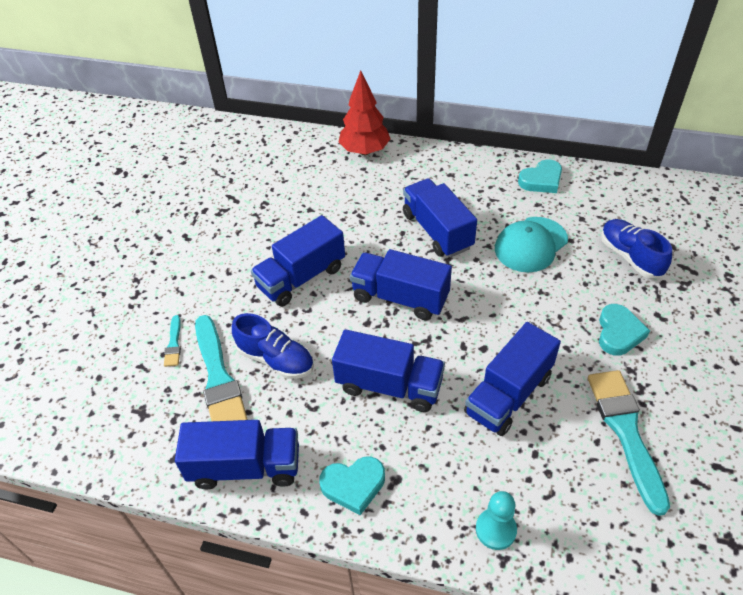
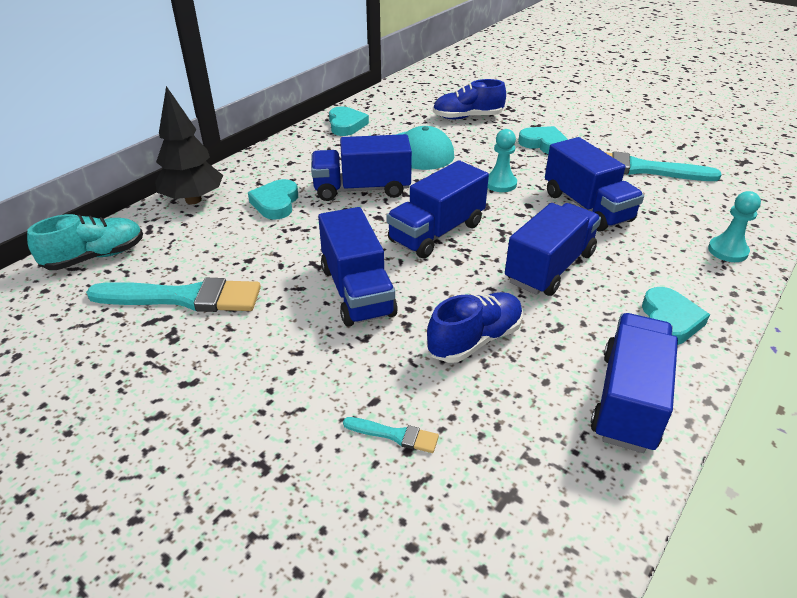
camera: 70 degrees left, 10 degrees down
turquoise brush [195,315,248,421] -> turquoise brush moved to [86,278,261,312]
red tree [339,70,391,155] -> black tree [155,86,223,204]
none -> turquoise shoe [27,214,143,270]
none -> turquoise heart [248,179,298,220]
none -> turquoise pawn [488,129,517,192]

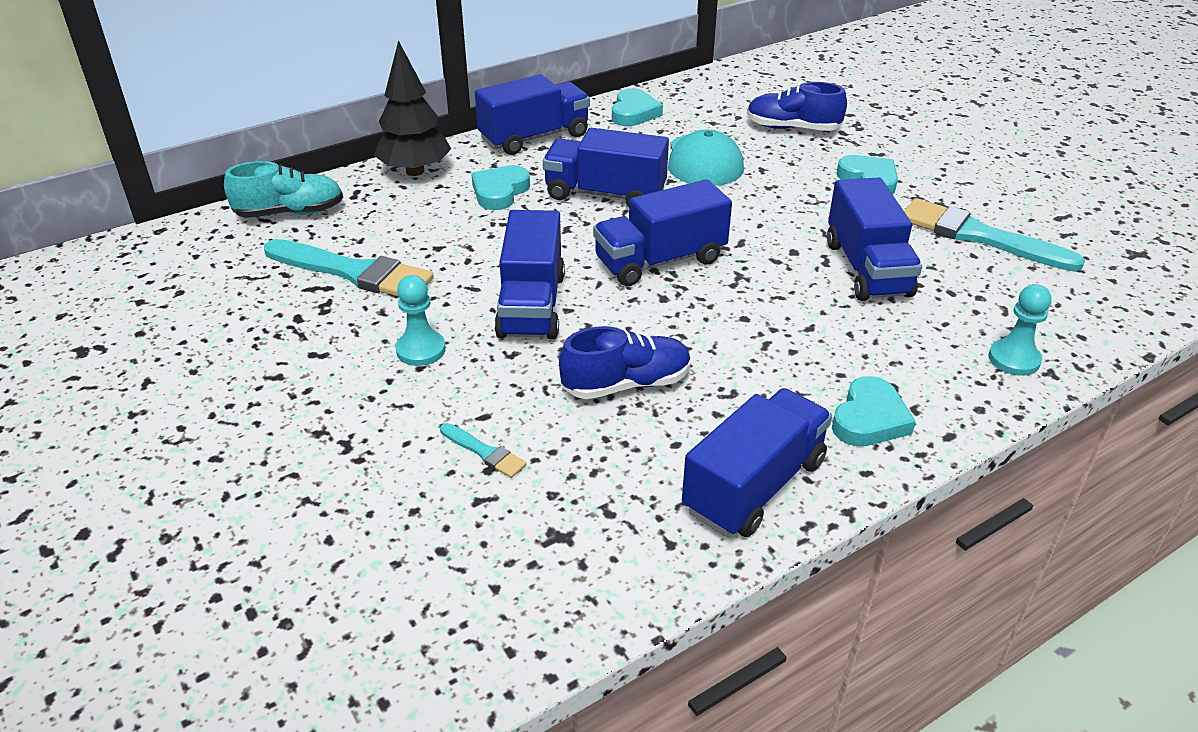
camera: 20 degrees right, 0 degrees up
turquoise pawn [488,129,517,192] -> turquoise pawn moved to [395,275,446,366]
blue truck [505,203,601,296] -> blue truck moved to [475,74,590,155]

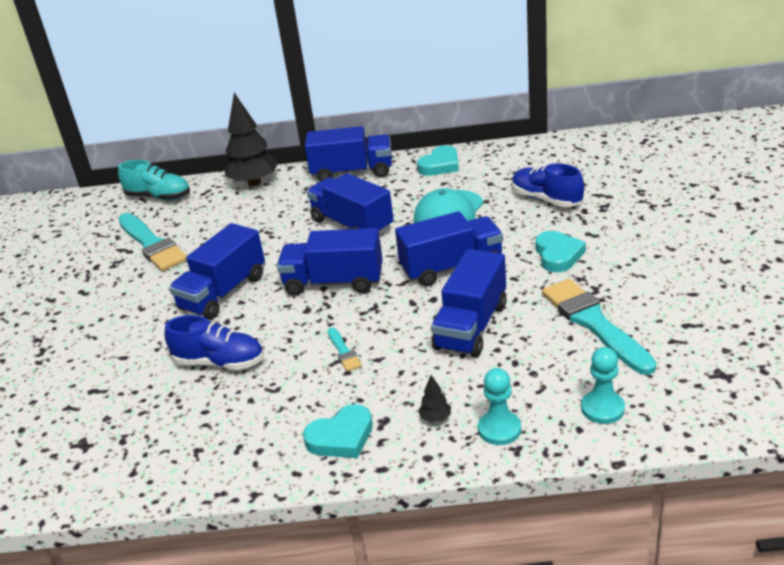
camera: 35 degrees right, 5 degrees down
turquoise pawn [395,275,446,366] -> turquoise pawn moved to [581,347,625,424]
turquoise brush [440,423,526,478] -> turquoise brush moved to [328,327,362,372]
turquoise heart [471,165,530,210] -> none
blue truck [682,388,832,537] -> blue truck moved to [395,211,503,286]
none -> black tree [418,375,451,423]

